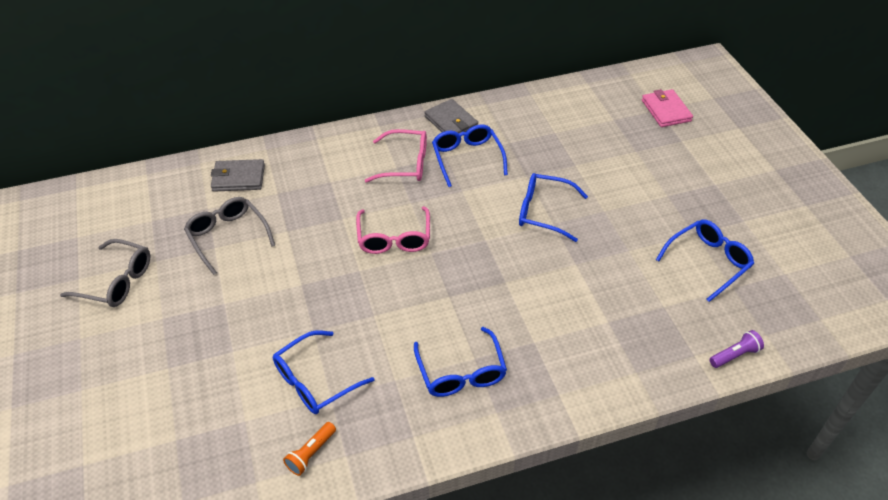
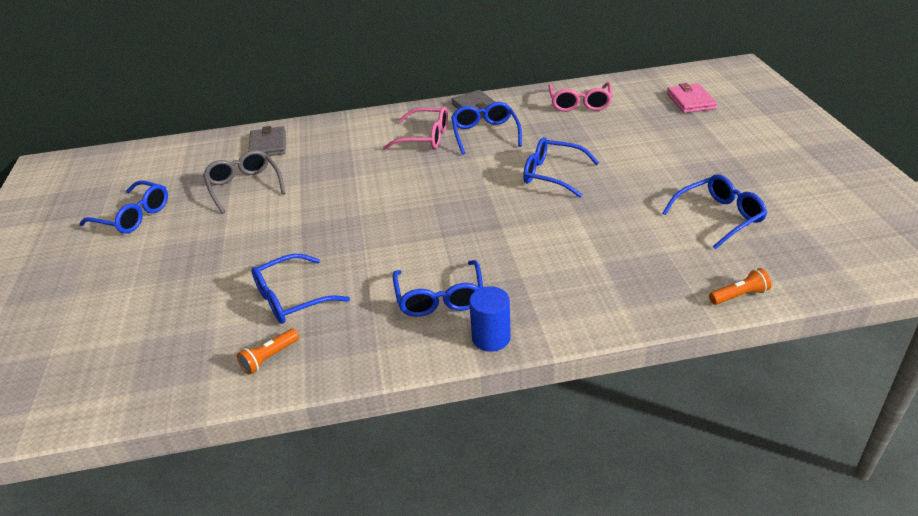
camera: 10 degrees right, 10 degrees down
grey glasses [60,239,150,307] -> blue glasses [79,180,168,234]
grey wallet [211,159,265,192] -> grey wallet turned 75 degrees clockwise [248,126,286,156]
pink glasses [356,206,430,254] -> pink glasses moved to [548,82,612,112]
purple flashlight [709,330,764,368] -> orange flashlight [709,268,771,305]
none -> blue cylinder [469,286,511,352]

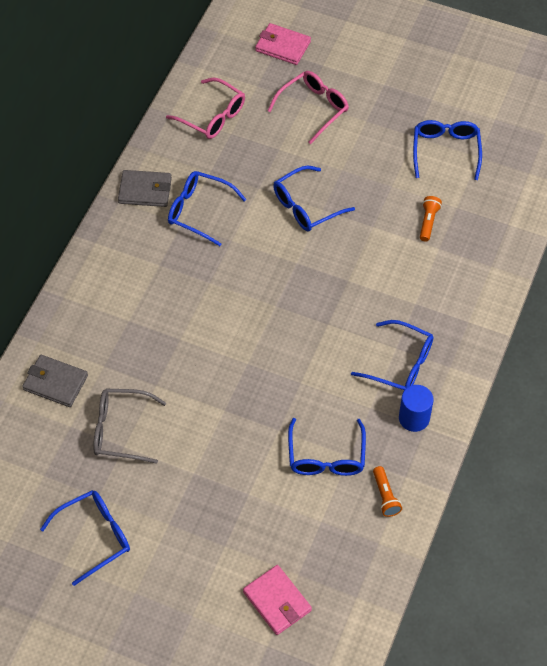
camera: 60 degrees left, 20 degrees up
pink glasses [383,106,448,150] -> pink glasses moved to [268,71,349,144]
blue cylinder [469,286,511,352] -> blue cylinder moved to [399,385,434,432]
orange flashlight [709,268,771,305] -> orange flashlight moved to [420,196,442,241]
none -> pink wallet [243,565,312,635]

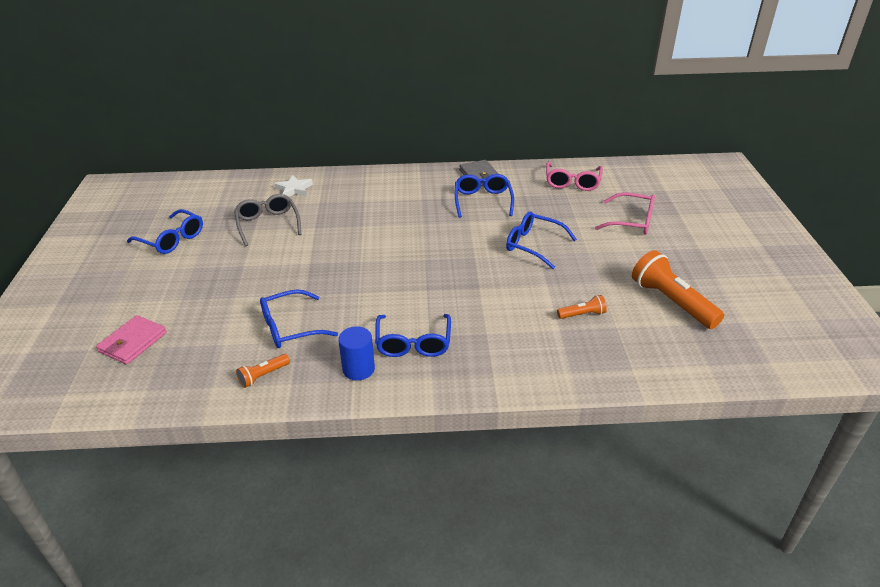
camera: 65 degrees right, 20 degrees down
grey wallet [22,355,88,407] -> white star [274,175,313,197]
pink wallet [255,23,311,65] -> none
blue glasses [413,120,482,180] -> orange flashlight [632,250,724,329]

